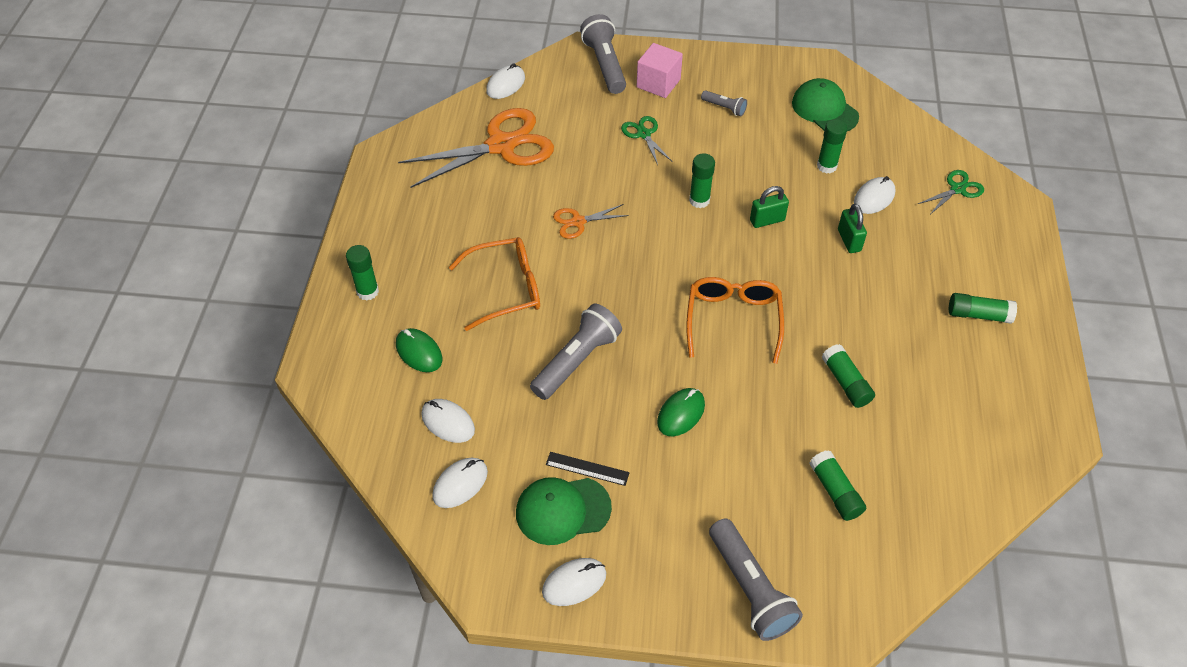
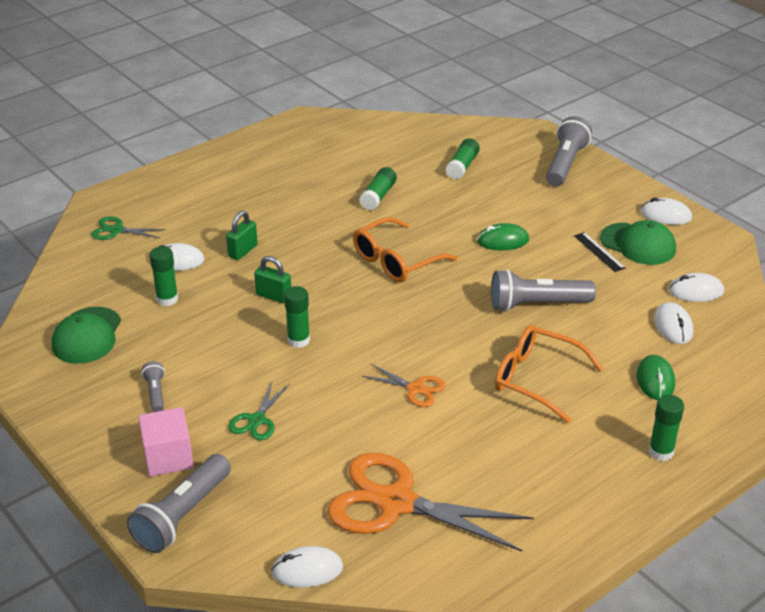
camera: 135 degrees left, 15 degrees down
green glue stick [949,293,1017,324] -> none

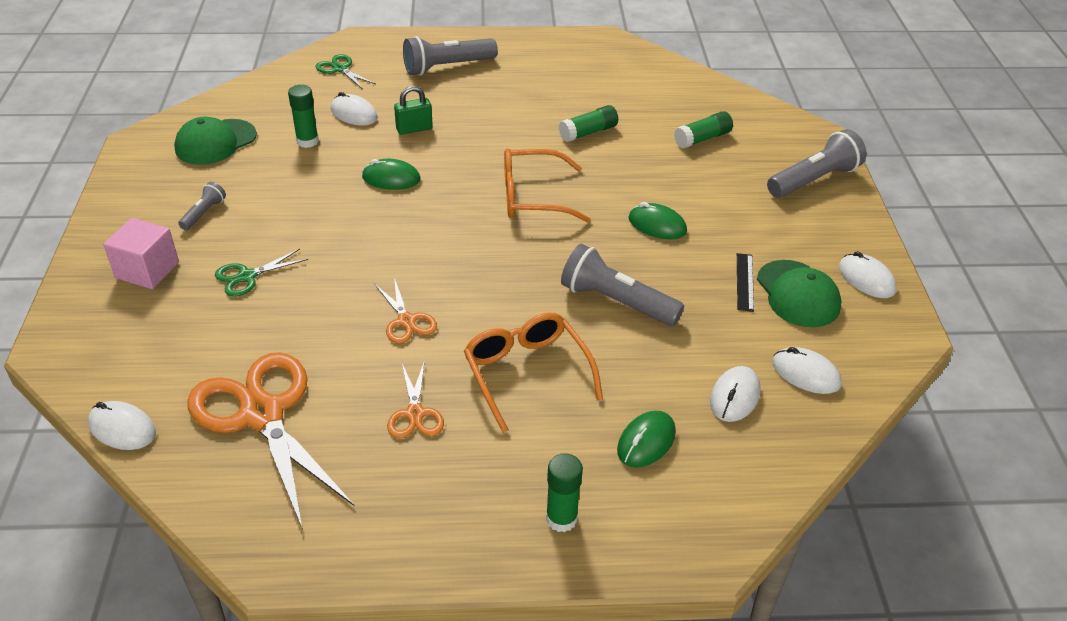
camera: 35 degrees right, 5 degrees up
grey flashlight [127,454,231,553] -> grey flashlight moved to [403,36,498,76]
green padlock [254,256,291,304] -> green mouse [362,159,420,190]
green glue stick [284,286,310,348] -> none
none -> orange scissors [387,360,444,438]

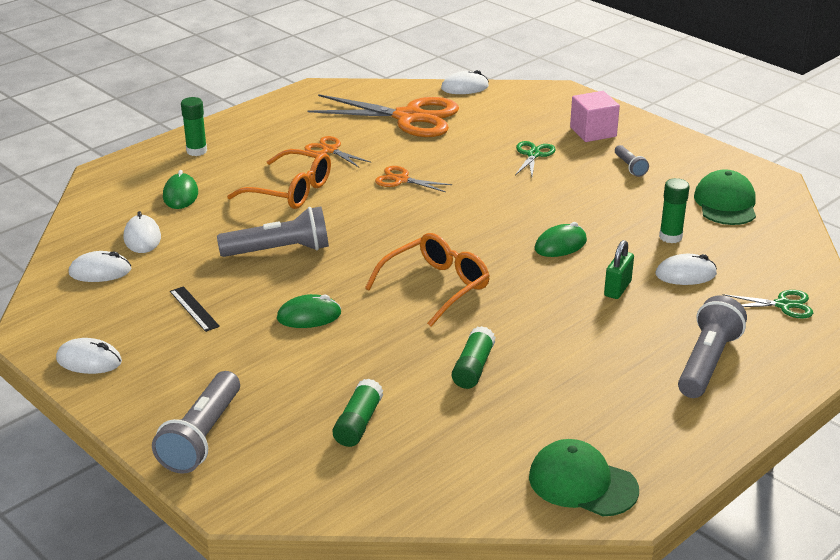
camera: 140 degrees right, 10 degrees down
green cap [757,260,842,327] -> green cap moved to [529,439,639,516]

